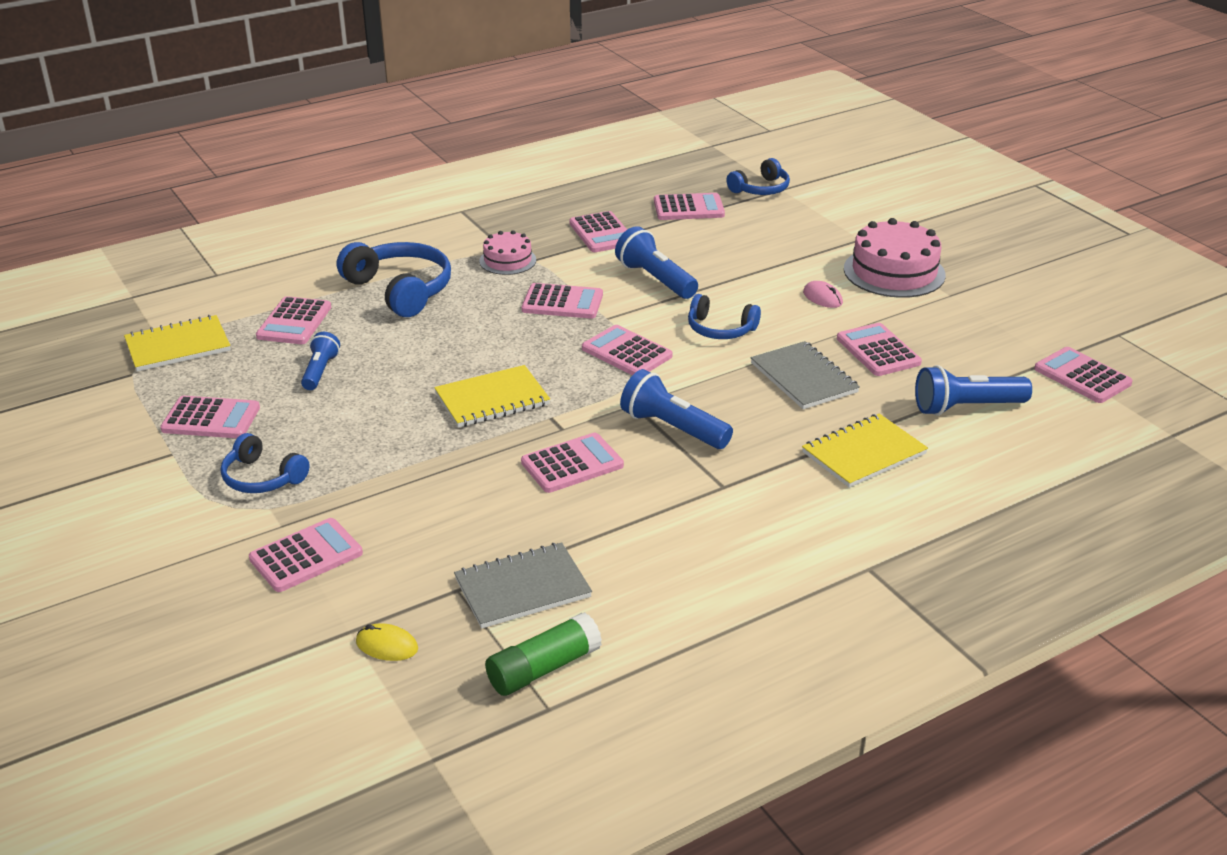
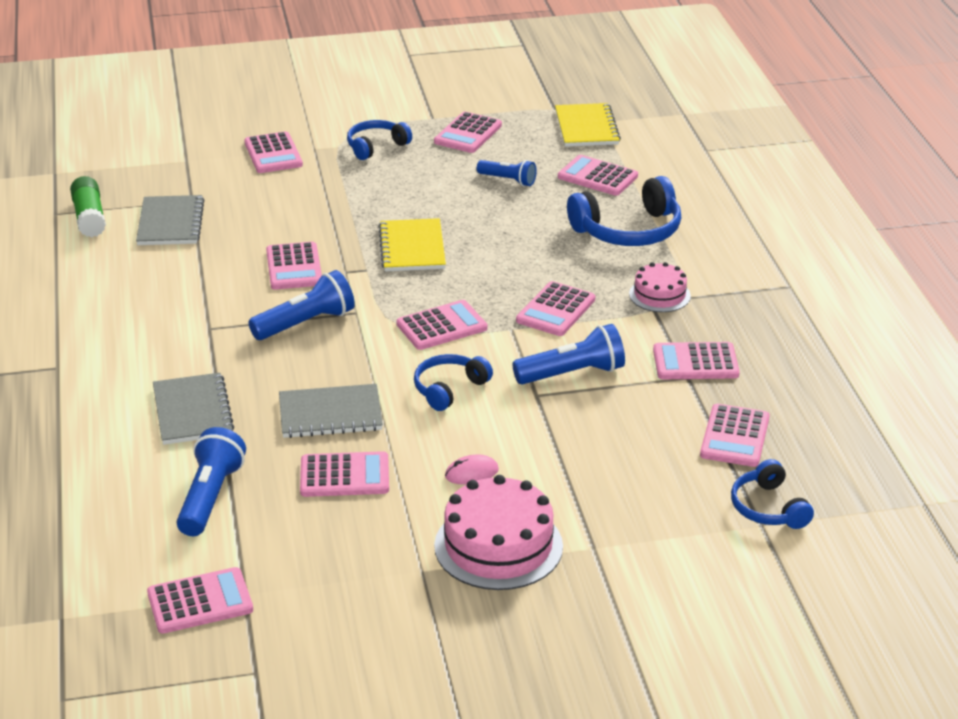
camera: 110 degrees right, 0 degrees up
yellow mouse [356,623,418,661] -> none
yellow notebook [802,414,928,488] -> grey notebook [153,373,234,445]

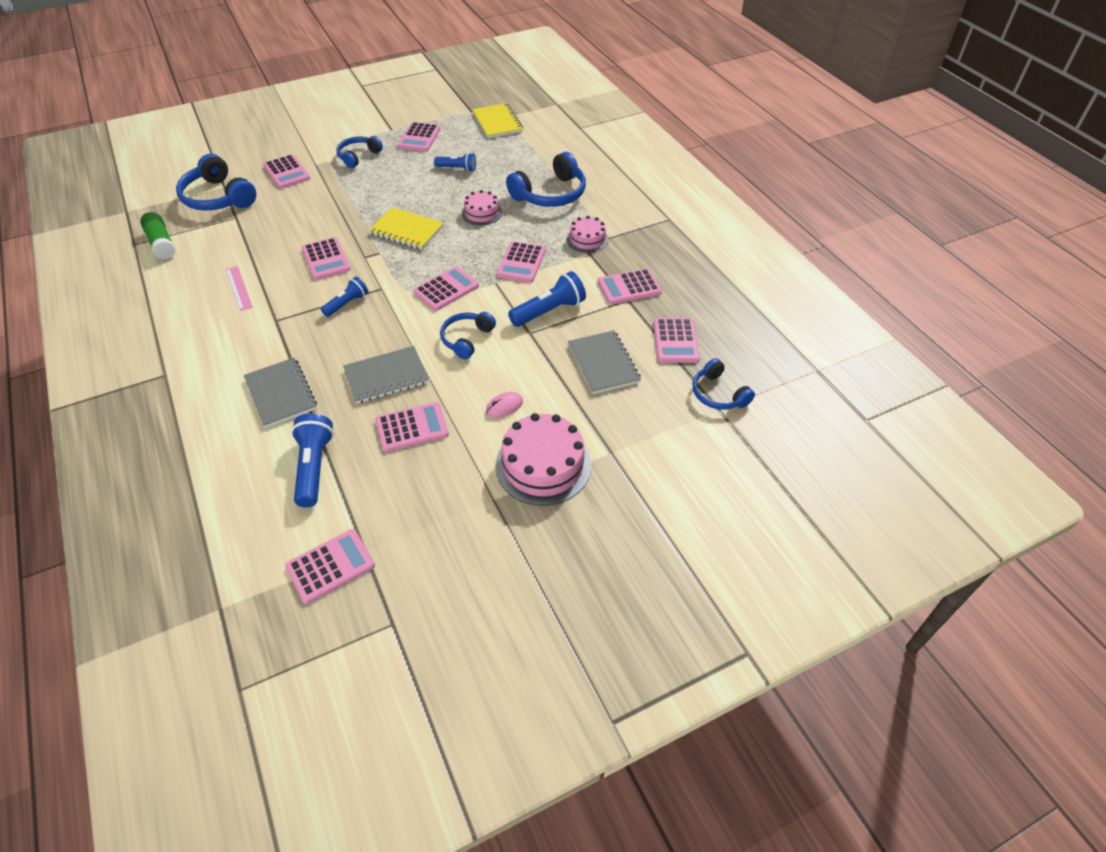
camera: 15 degrees left, 15 degrees up
grey notebook [136,195,205,245] -> grey notebook moved to [568,330,641,394]
blue flashlight [248,270,355,340] -> blue flashlight [321,277,368,317], size x0.64
yellow notebook [378,218,446,271] -> yellow notebook turned 45 degrees counterclockwise [368,207,444,250]
pink calculator [558,155,638,196] -> none
none -> blue headphones [176,154,256,211]
none -> pink ruler [226,266,253,311]
none -> pink cake [462,190,502,226]

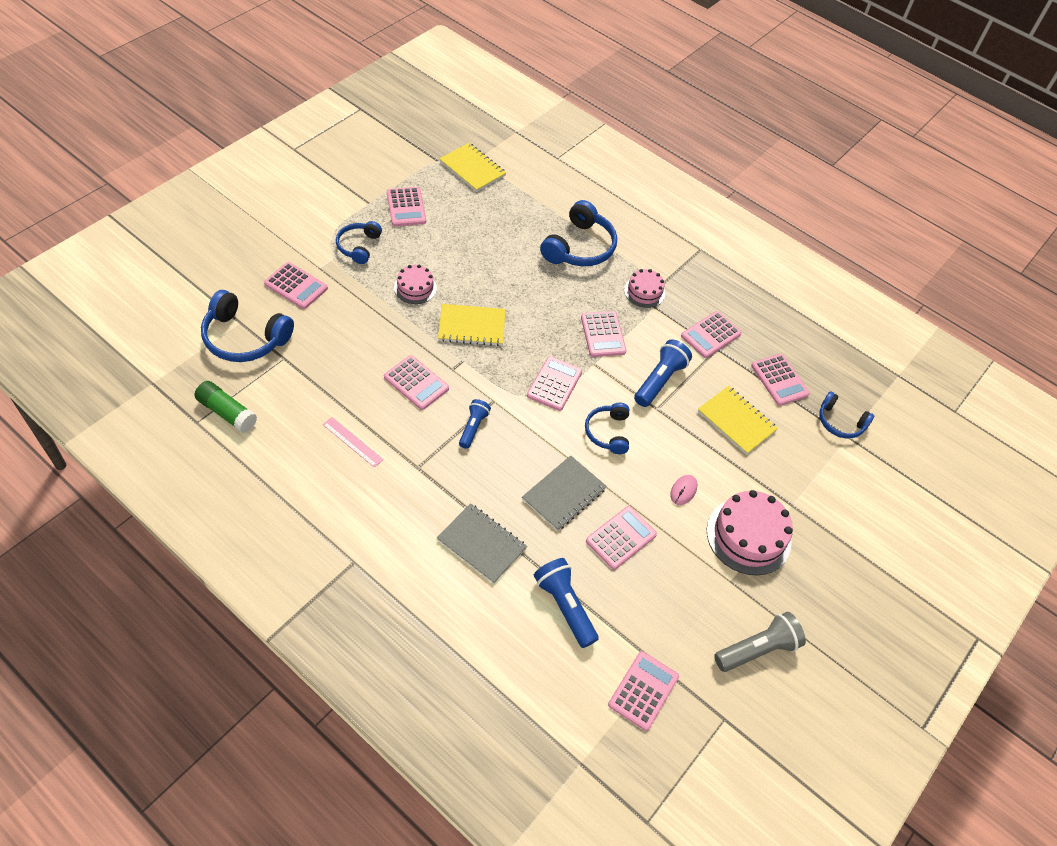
camera: 30 degrees left, 5 degrees up
blue flashlight [434,153,476,172] -> none
pink cake [462,190,502,226] -> pink cake moved to [394,265,437,304]
grey notebook [568,330,641,394] -> yellow notebook [698,386,778,455]
none -> grey flashlight [714,612,806,672]

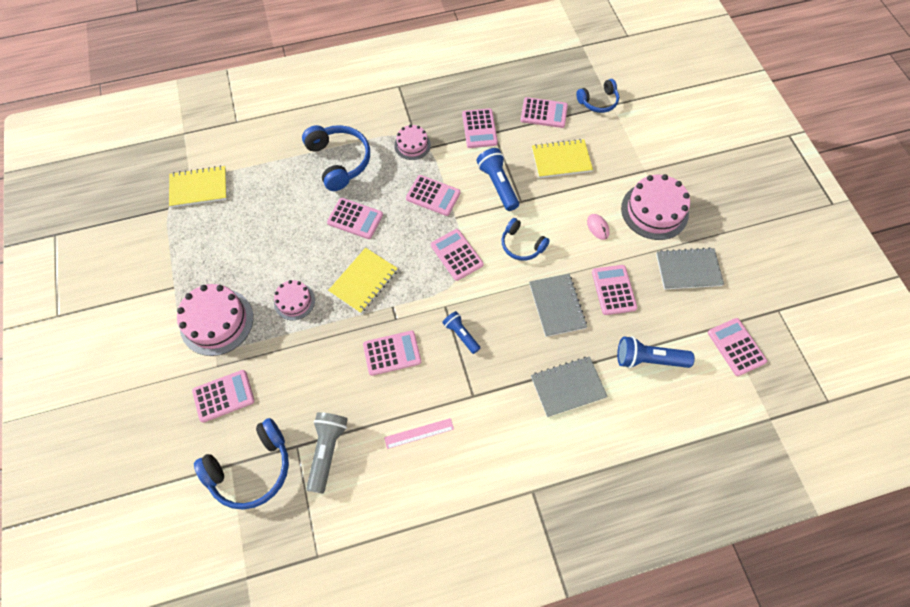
camera: 50 degrees left, 10 degrees up
green glue stick [195,381,257,433] -> none
blue headphones [336,221,382,264] -> pink cake [177,284,253,356]
pink calculator [387,187,426,226] -> pink calculator moved to [327,198,383,239]
grey flashlight [714,612,806,672] -> grey flashlight moved to [306,412,348,494]
none -> grey notebook [656,247,724,290]

